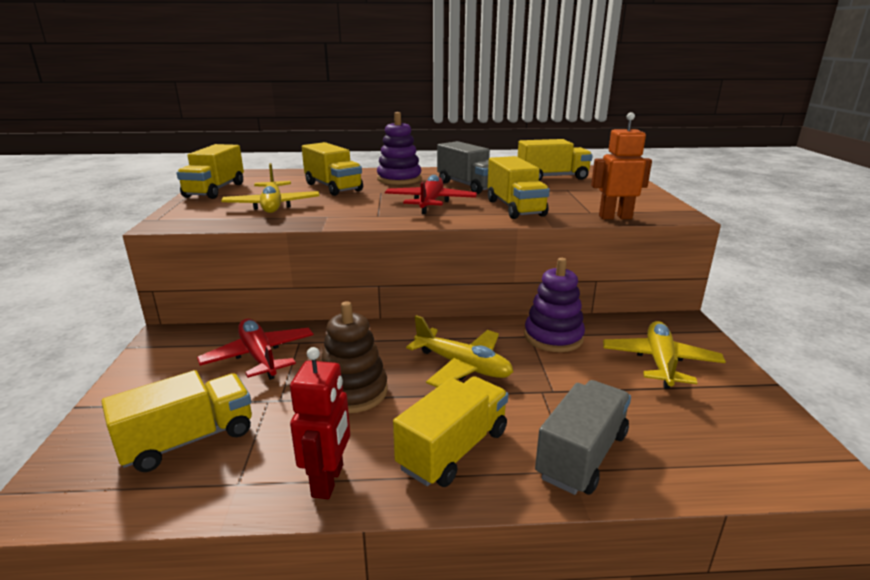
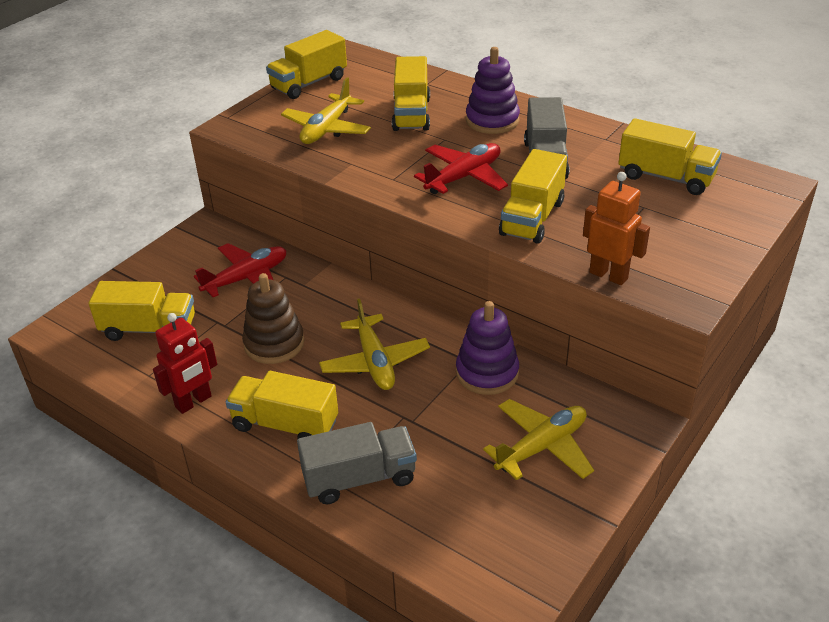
camera: 40 degrees right, 15 degrees up
red plane [197,319,314,380] -> red plane turned 45 degrees clockwise [194,243,287,297]
yellow truck [393,376,508,487] -> yellow truck turned 150 degrees counterclockwise [226,371,338,439]

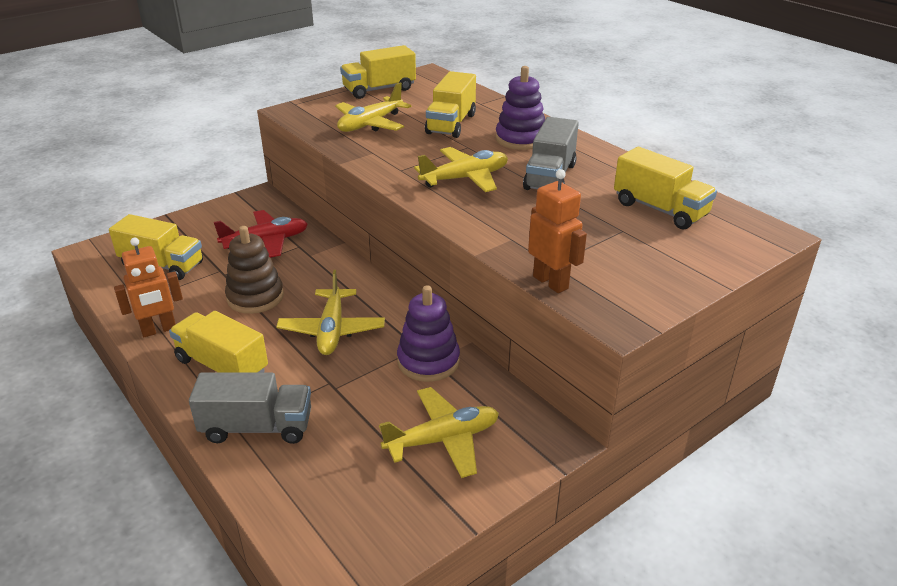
camera: 15 degrees right, 5 degrees down
red robot [153,313,217,414] -> orange robot [114,237,183,337]
red plane [414,143,508,194] -> yellow plane [414,147,508,192]
yellow truck [499,149,567,244] -> none

